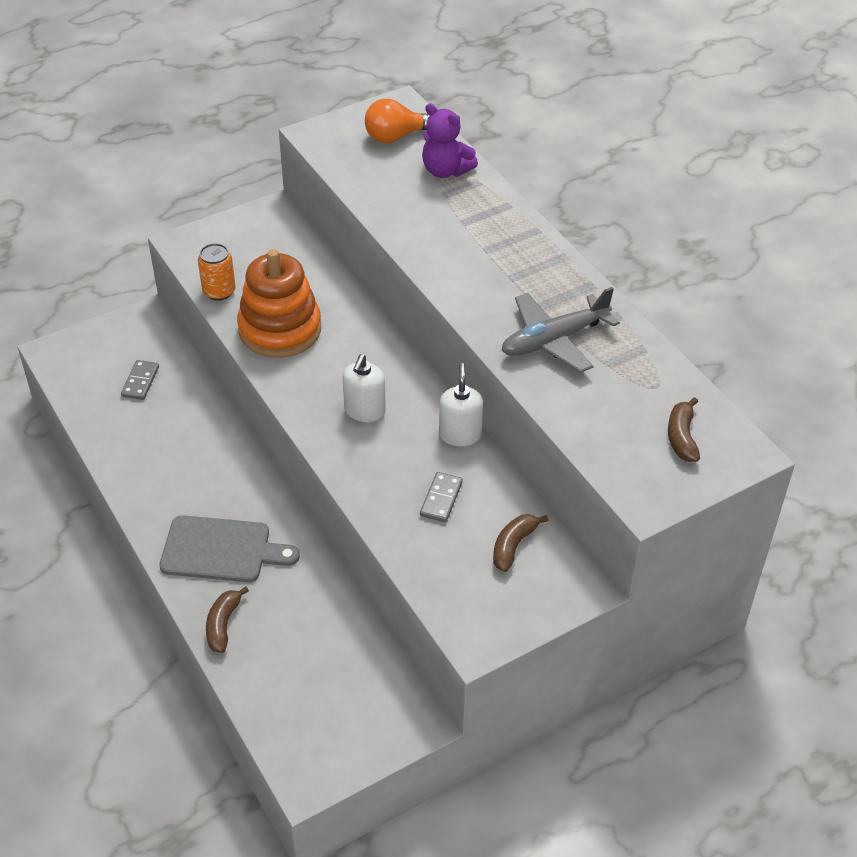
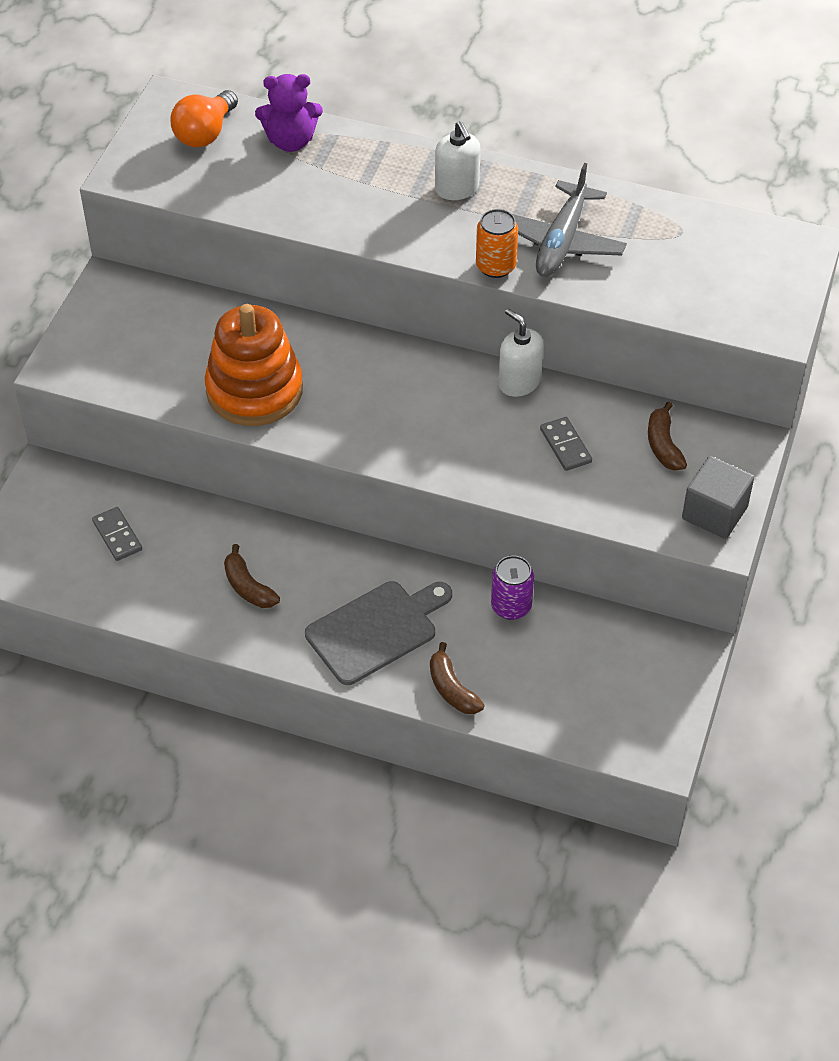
camera: 40 degrees left, 5 degrees up
orange can [198,243,236,301] -> orange can moved to [476,209,518,278]
white soap dispenser [343,354,386,422] -> white soap dispenser moved to [435,121,480,200]
brown banana [668,397,700,462] -> brown banana moved to [224,544,280,608]
none -> purple can [491,555,534,620]
none -> grey cube [682,456,754,539]

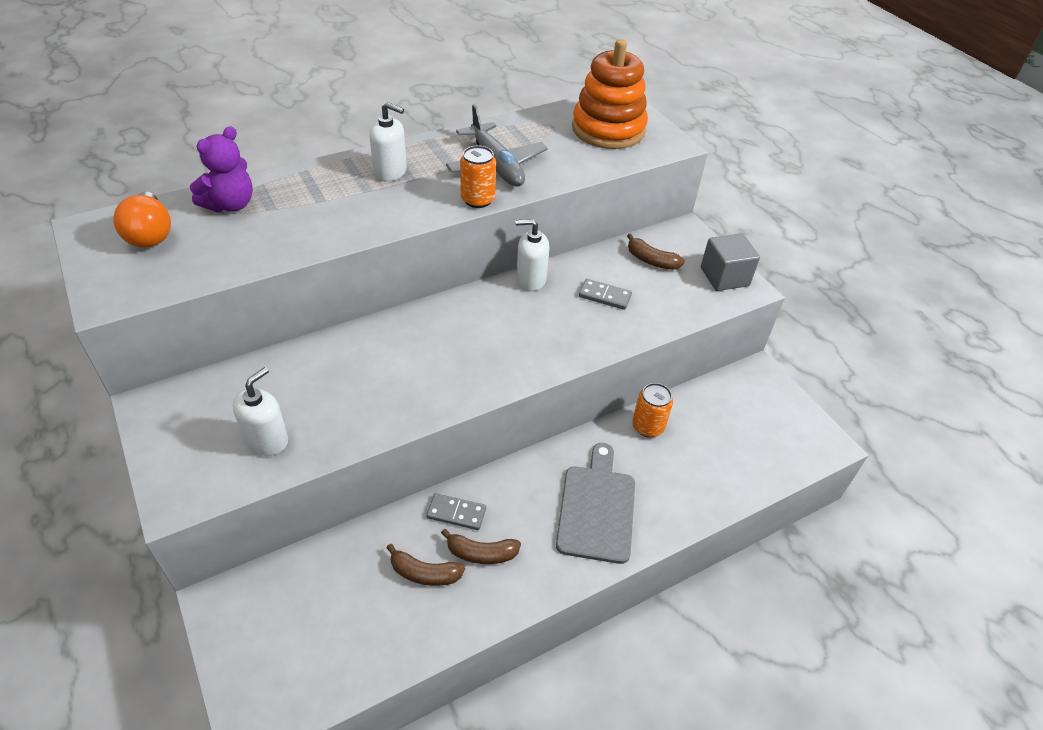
camera: 50 degrees left, 5 degrees down
grey domino [92,507,142,561] -> grey domino moved to [426,493,486,530]
orange stacking toy [205,304,303,426] -> orange stacking toy moved to [572,39,648,149]
brown banana [430,642,484,714] -> brown banana moved to [386,543,465,586]
purple can [491,555,534,620] -> orange can [632,383,673,437]
none -> white soap dispenser [233,367,288,456]

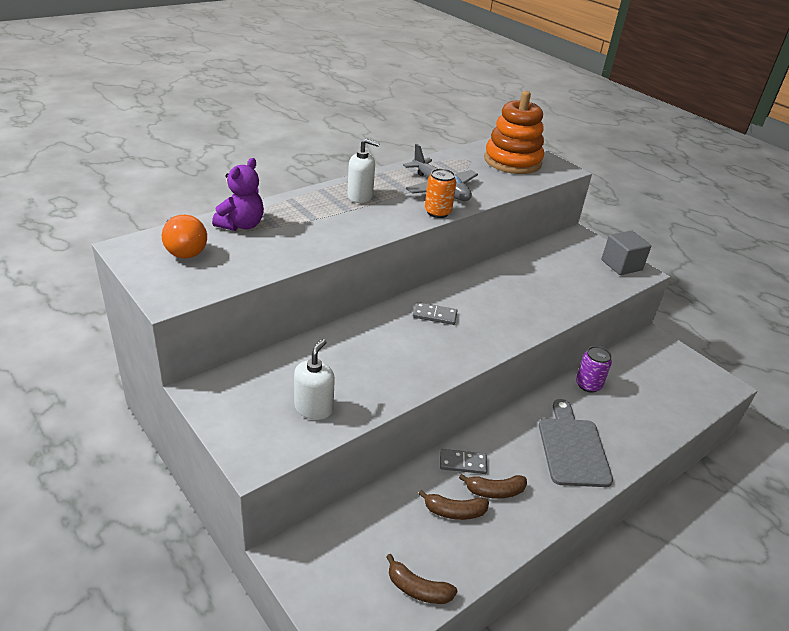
camera: 10 degrees left, 10 degrees down
white soap dispenser [515,219,549,291] -> none
grey domino [579,279,632,310] -> grey domino moved to [413,302,457,325]
brown banana [627,234,685,270] -> brown banana moved to [386,554,458,604]
orange can [632,383,673,437] -> purple can [576,346,612,393]

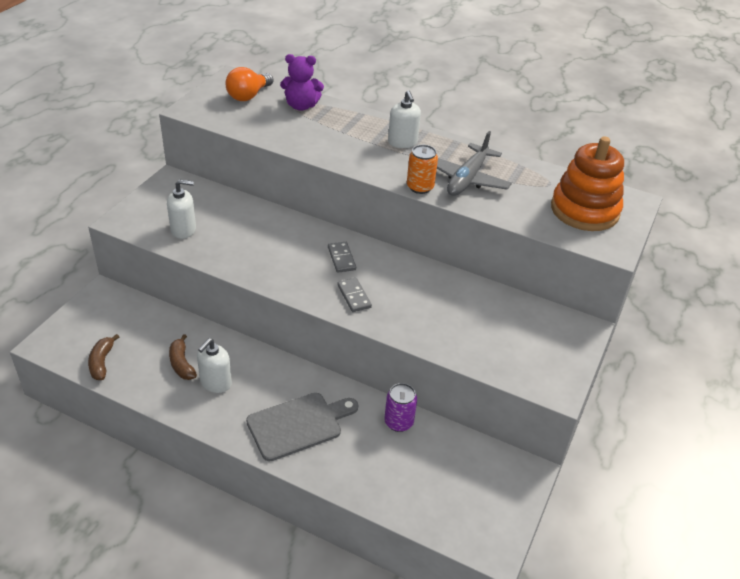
camera: 65 degrees right, 5 degrees up
grey domino [440,449,487,474] -> grey domino moved to [337,278,372,312]
brown banana [459,474,527,499] -> white soap dispenser [197,338,232,393]
grey cube [601,230,651,275] -> none

